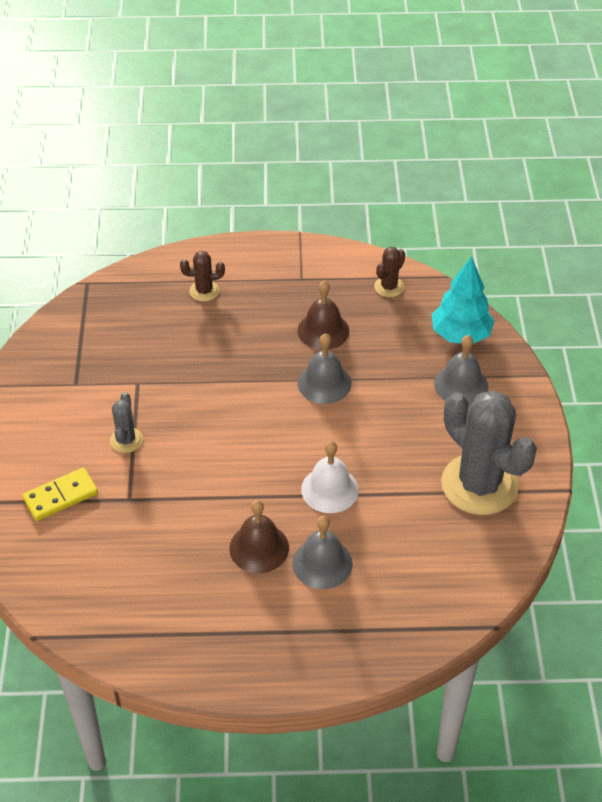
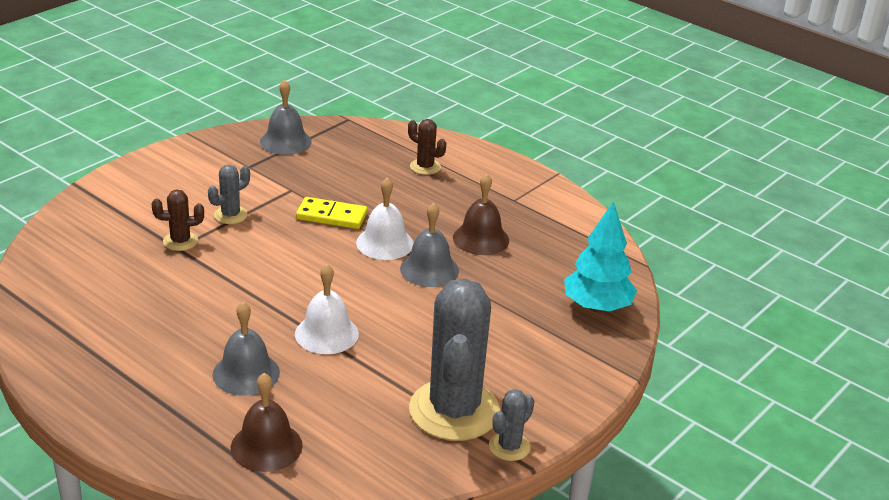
camera: 40 degrees right, 15 degrees down
yellow domino [22,468,98,521] -> yellow domino moved to [296,197,367,229]
brown bell [229,500,289,573] -> brown bell moved to [231,373,303,472]
brown cactus [374,247,405,297] -> brown cactus moved to [152,190,204,251]
grey bell [434,335,488,405] -> grey bell moved to [260,80,311,155]
none -> white bell [356,177,414,260]
none -> grey cactus [489,389,534,461]

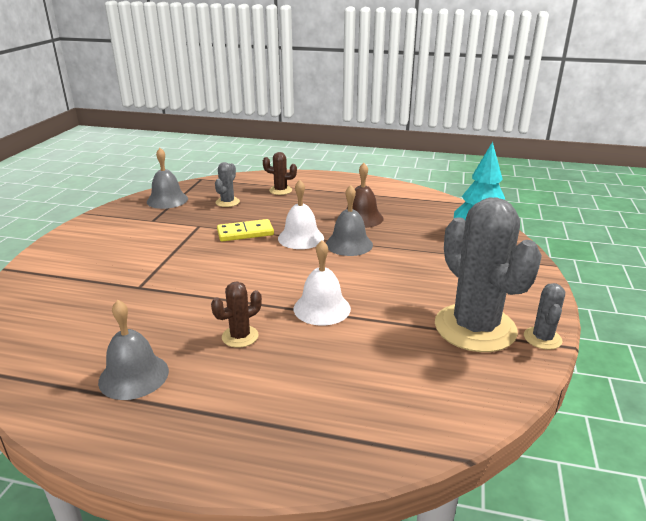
camera: 25 degrees left, 5 degrees down
brown cactus [152,190,204,251] -> brown cactus moved to [211,281,262,348]
grey cactus [208,165,250,224] -> grey cactus moved to [215,162,240,207]
grey bell [213,302,280,396] -> grey bell moved to [98,300,169,400]
brown bell [231,373,303,472] -> none

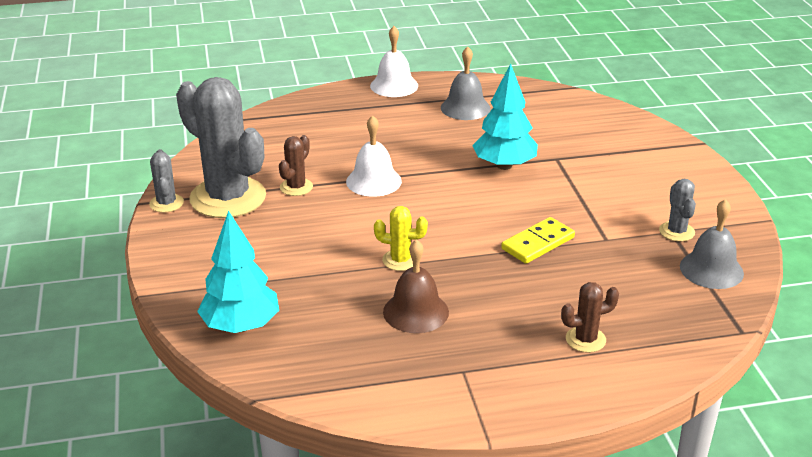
camera: 155 degrees right, 5 degrees up
brown cactus [211,281,262,348] -> brown cactus moved to [279,135,313,196]
grey cactus [215,162,240,207] -> grey cactus moved to [659,179,696,242]
white bell [278,180,324,249] -> white bell moved to [370,26,418,97]
grey bell [326,185,373,256] -> yellow cactus [374,206,428,271]
none -> turquoise tree [472,63,538,170]

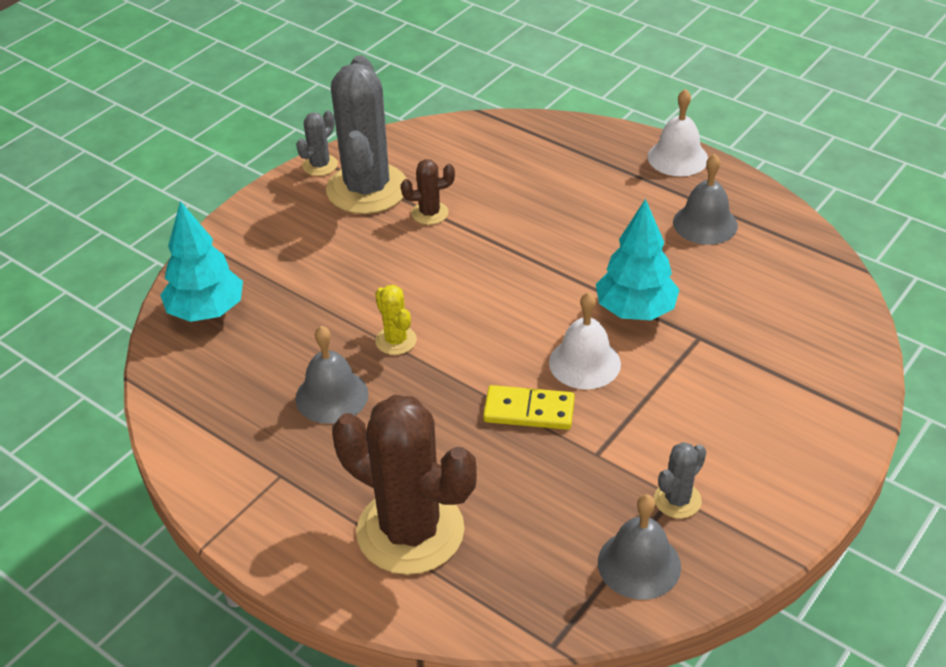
camera: 50 degrees right, 10 degrees up
white bell [346,115,402,197] -> white bell moved to [549,292,621,389]
brown bell [383,239,449,333] -> grey bell [295,326,369,424]
brown cactus [561,282,619,353] -> brown cactus [332,395,477,575], size x2.25

